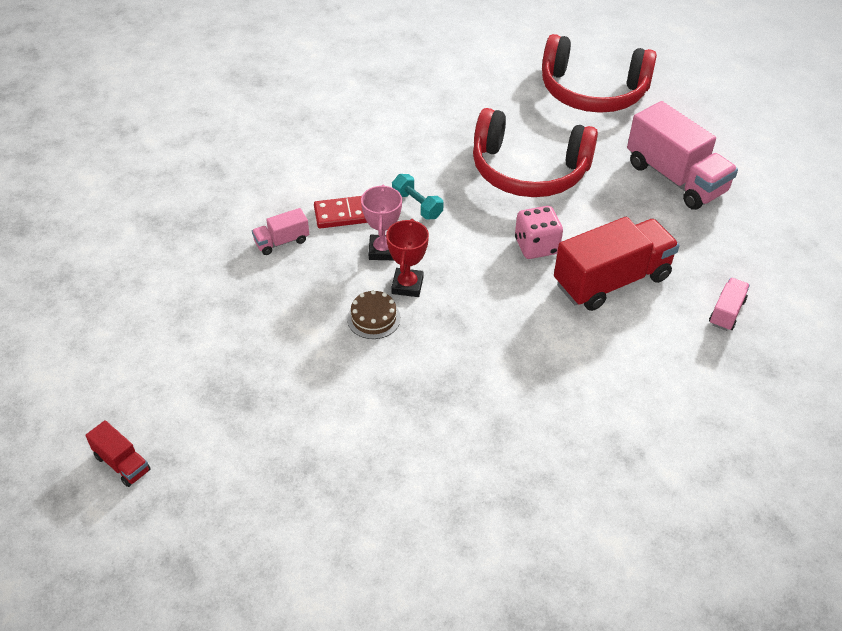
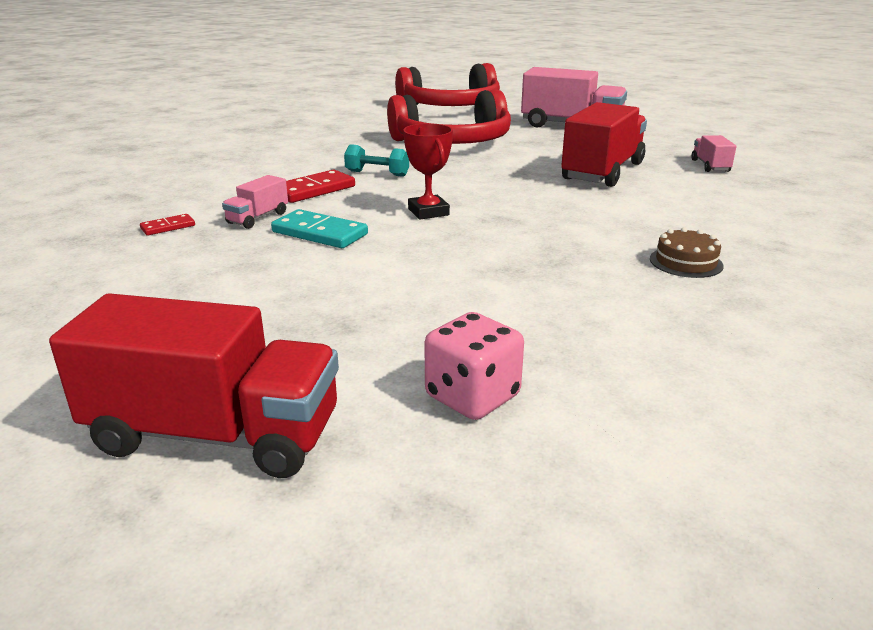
camera: 30 degrees left, 20 degrees down
red truck [85,420,151,487] -> red truck [49,293,339,478], size x2.14
brown cake [347,290,401,339] -> brown cake moved to [650,227,724,278]
pink trophy [361,185,402,260] -> none
pink dice [515,206,563,259] -> pink dice moved to [424,312,524,420]
none -> red domino [140,214,195,236]
none -> turquoise domino [271,209,368,248]

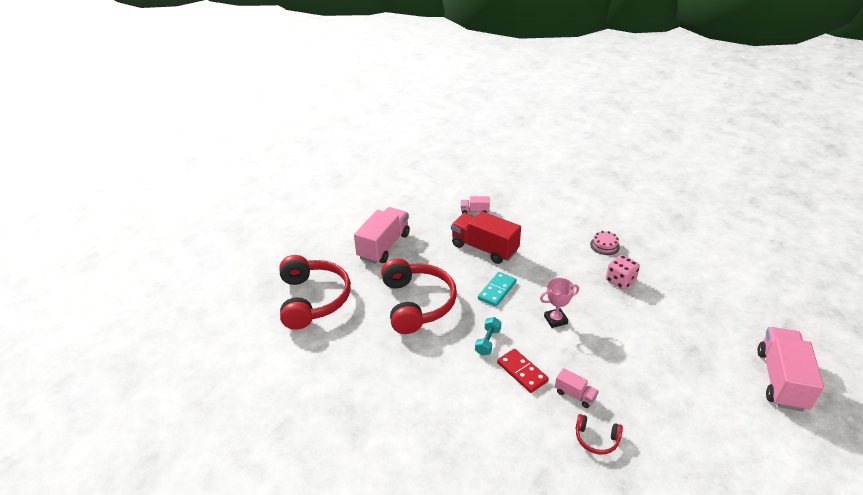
camera: 85 degrees left, 10 degrees up
red truck [49,293,339,478] -> pink truck [758,327,824,412]
red domino [140,214,195,236] -> red headphones [576,414,623,455]
turquoise domino [271,209,368,248] -> turquoise domino moved to [478,272,516,307]
red trophy [403,123,453,219] -> pink trophy [540,278,579,328]
pink dice [424,312,524,420] -> pink dice moved to [606,255,640,290]
brown cake [650,227,724,278] -> pink cake [590,231,620,255]

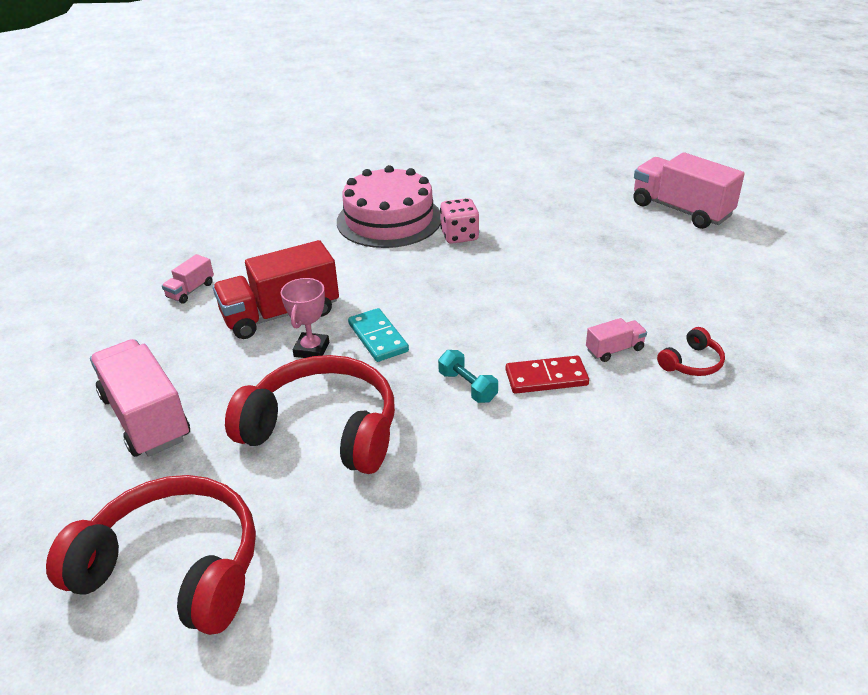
camera: 60 degrees left, 0 degrees up
pink trophy [540,278,579,328] -> pink trophy moved to [281,278,329,358]
pink cake [590,231,620,255] -> pink cake [337,165,441,248], size x2.47

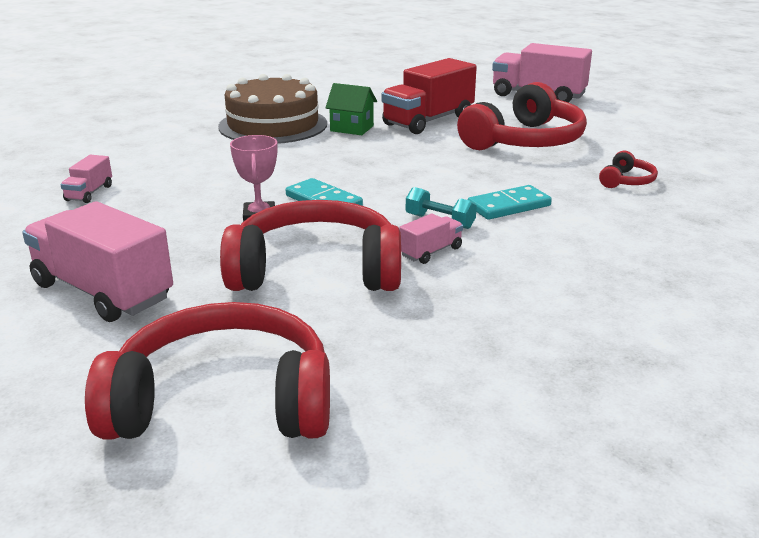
camera: 20 degrees left, 10 degrees down
red truck [213,240,339,339] -> red truck moved to [381,58,477,134]
pink cake [337,165,441,248] -> brown cake [218,74,327,144]
pink dice [440,198,479,244] -> green house [325,83,377,135]
red domino [506,356,589,394] -> turquoise domino [468,185,552,220]
pink truck [586,318,647,362] -> pink truck moved to [399,214,463,264]
none -> red headphones [457,82,587,150]

